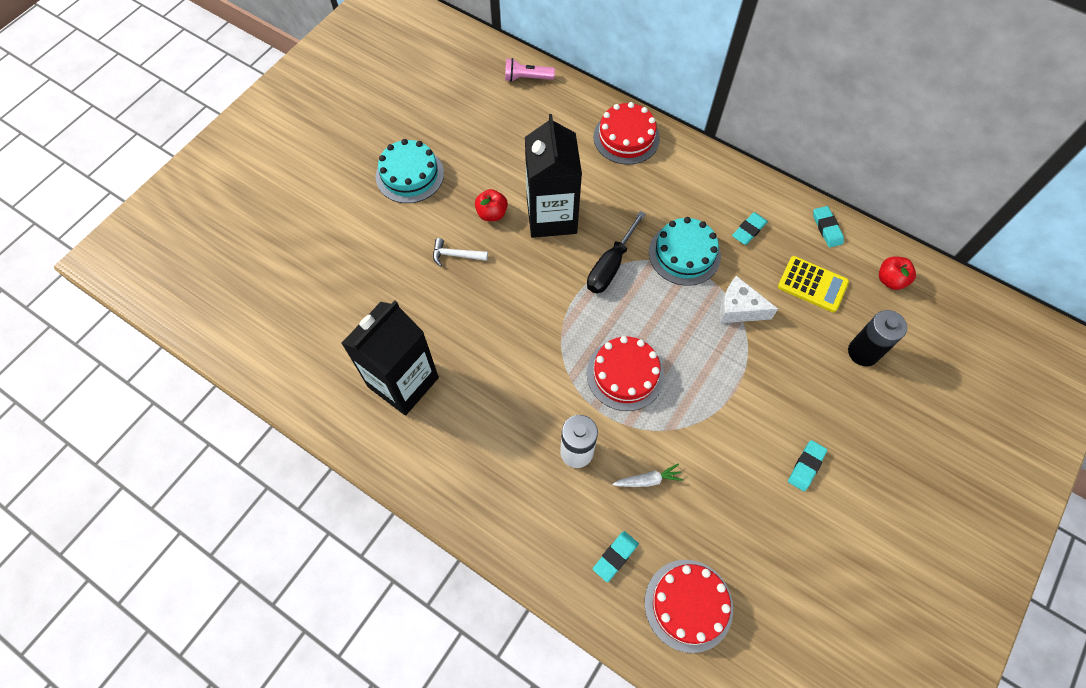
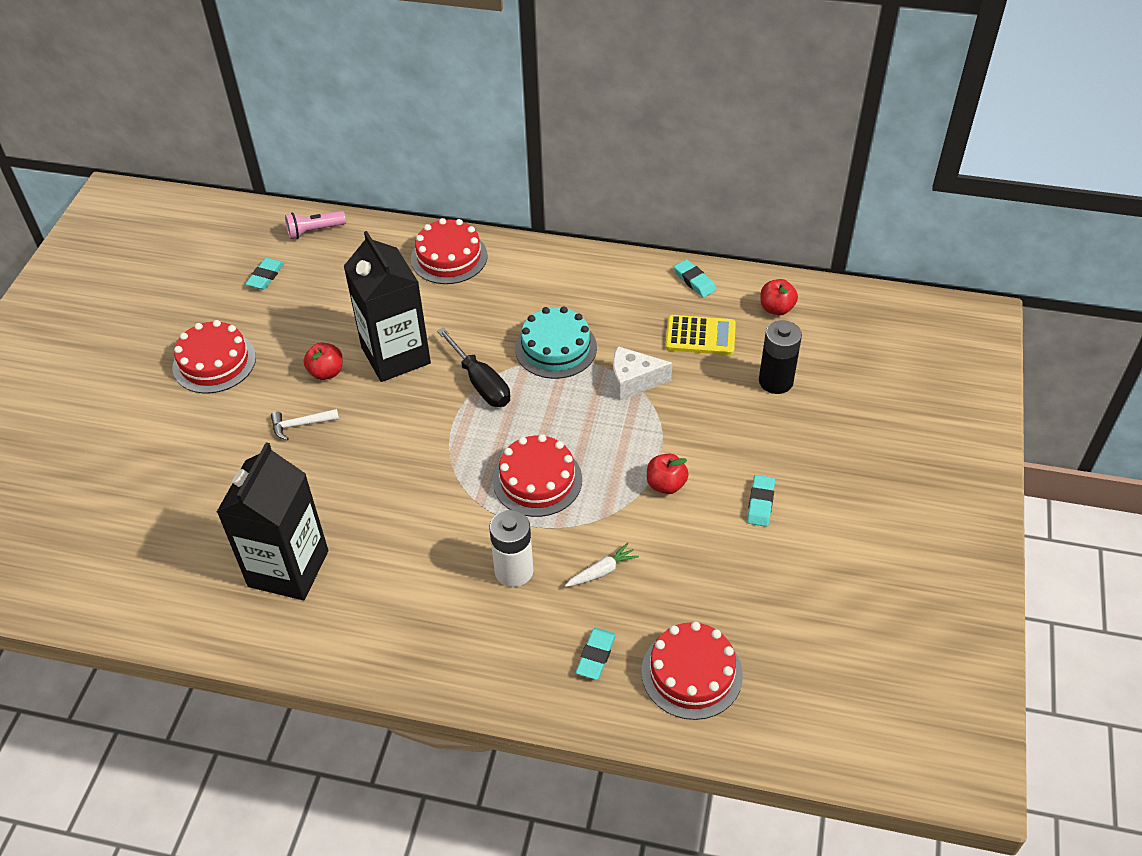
camera: 20 degrees left, 15 degrees down
turquoise cake [376,139,444,203] -> red cake [173,320,256,393]
black screwdriver [587,211,646,293] -> black screwdriver turned 45 degrees counterclockwise [437,328,510,407]
turquoise eraser [732,212,768,245] -> turquoise eraser moved to [245,258,284,290]
none -> red apple [647,453,689,494]

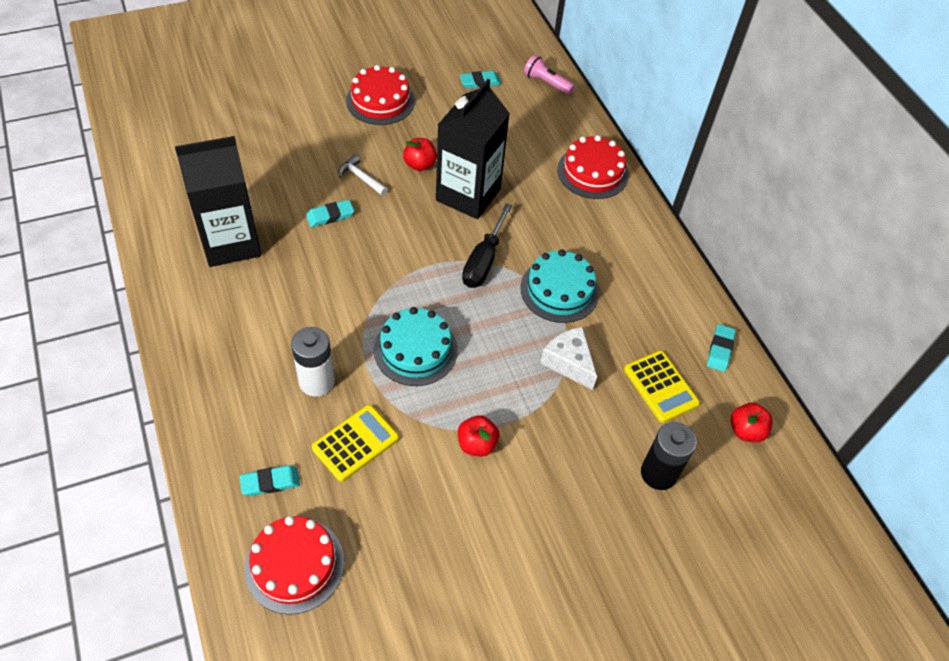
camera: 50 degrees right, 5 degrees up
red cake [493,434,582,517] -> turquoise cake [374,307,458,386]
white carrot [565,543,639,587] -> yellow calculator [312,405,399,482]
turquoise eraser [747,475,775,527] -> turquoise eraser moved to [306,200,354,227]

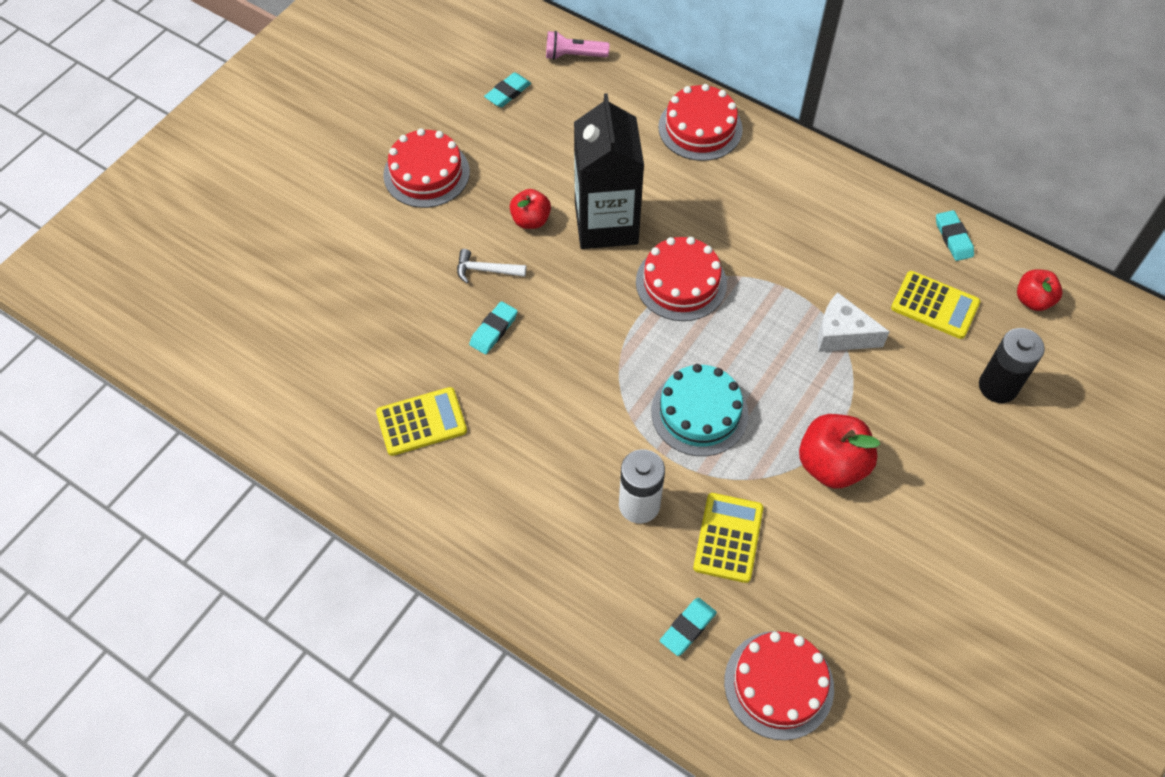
camera: 30 degrees left, 5 degrees up
black carton [175,136,261,267] -> yellow calculator [376,387,467,456]
red apple [458,415,499,457] -> red apple [799,414,880,489], size x1.63
black screwdriver [462,203,512,288] -> red cake [636,237,727,321]
turquoise cake [520,249,599,323] -> none

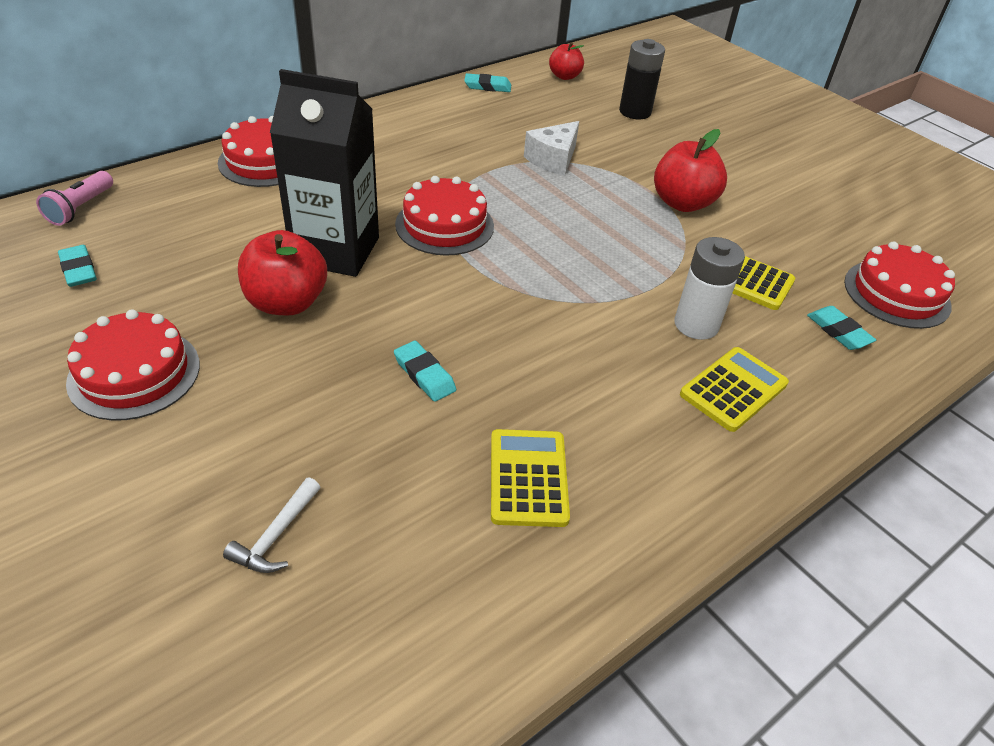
camera: 75 degrees left, 15 degrees down
white hammer [457,249,526,283] -> white hammer moved to [223,477,320,573]
red apple [510,189,551,229] -> red apple [238,230,327,315], size x1.63
turquoise cake [651,364,749,456] -> none
yellow calculator [891,271,980,339] -> yellow calculator moved to [680,347,789,432]

